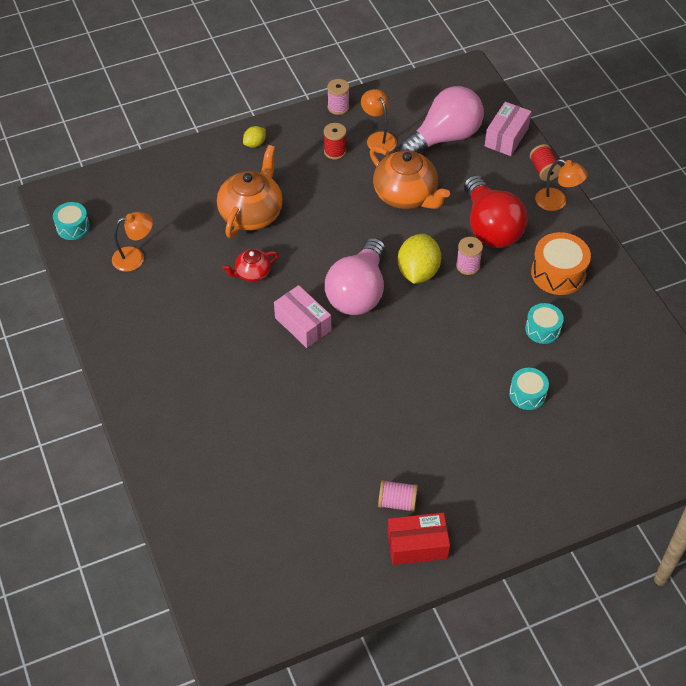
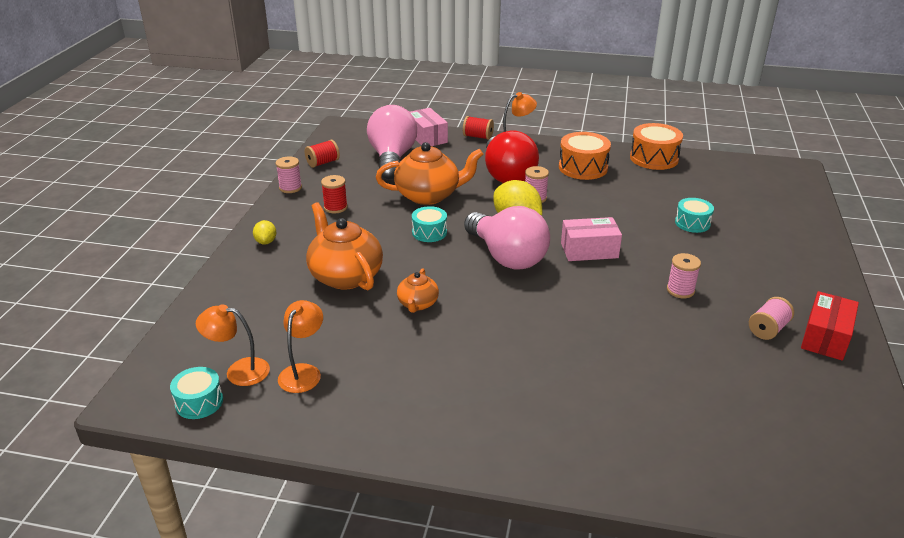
camera: 55 degrees left, 20 degrees down
red teapot [222,249,279,282] -> orange teapot [397,268,439,313]
pink box [274,285,331,348] -> pink box moved to [561,217,622,261]
orange lamp [361,89,397,153] -> orange lamp moved to [196,304,270,386]
red light bulb [464,175,528,248] -> red light bulb turned 60 degrees clockwise [485,131,539,183]
turquoise drum [525,303,564,344] -> turquoise drum moved to [412,206,447,242]
none -> red spool [305,140,340,168]
none -> orange drum [630,123,683,170]
none -> pink spool [667,253,701,298]

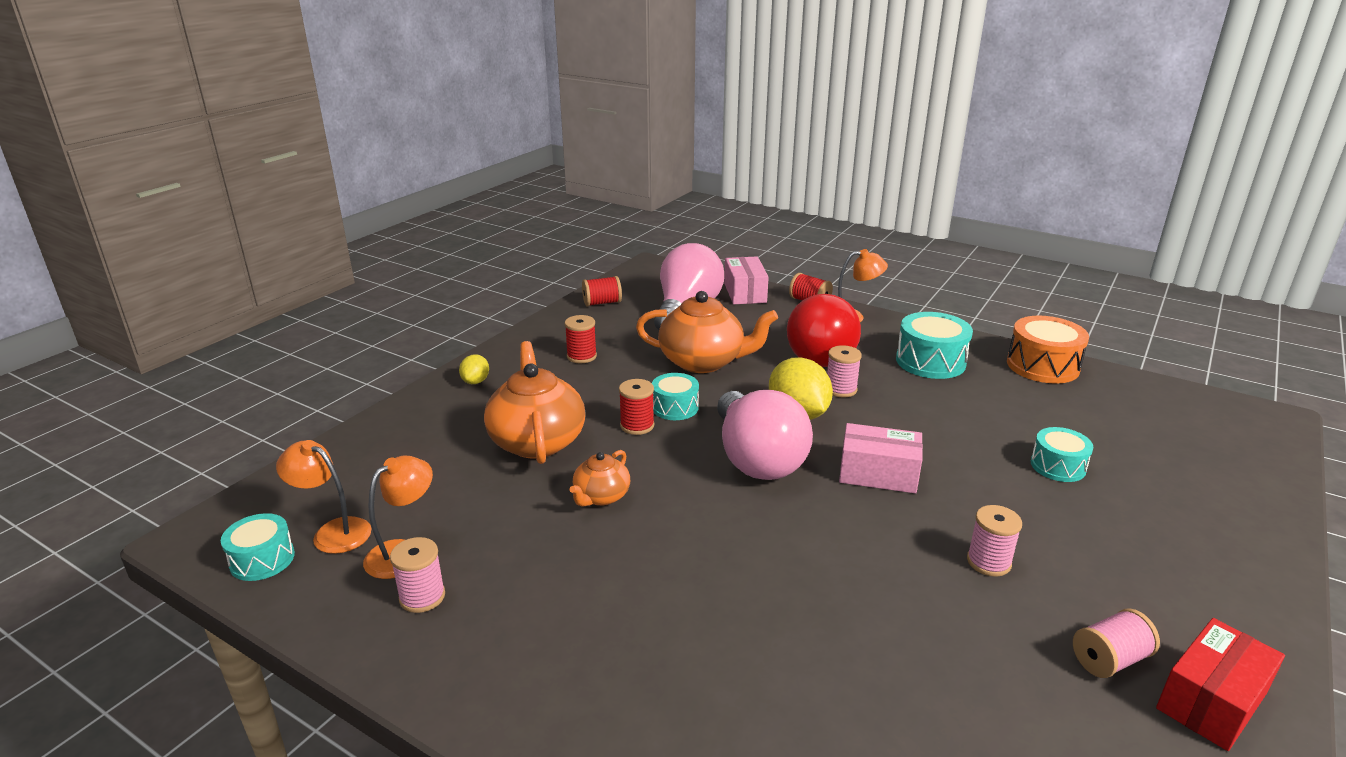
camera: 20 degrees right, 5 degrees down
pink spool [276,156,302,193] -> pink spool moved to [390,537,445,613]
orange drum [559,132,611,180] -> turquoise drum [896,312,973,379]
none -> red spool [619,379,654,435]

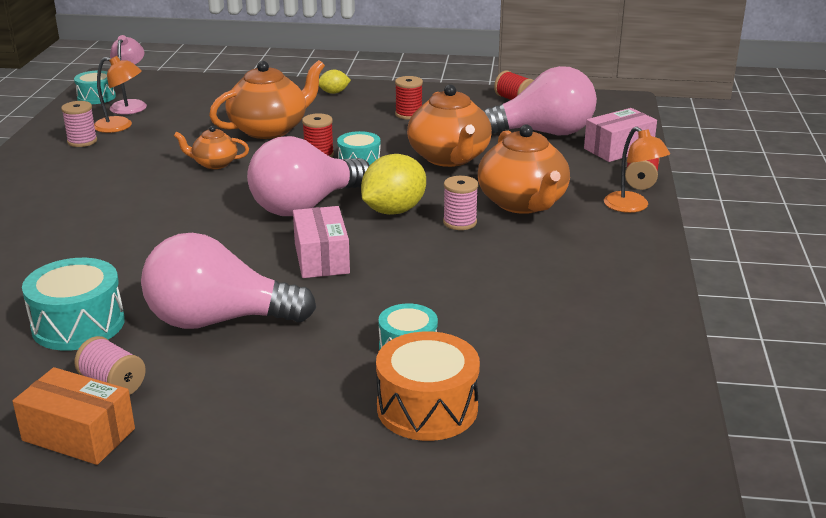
camera: 65 degrees right, 0 degrees up
orange lamp [276,440,371,554] -> pink lamp [110,35,147,115]
red light bulb [787,294,861,367] -> orange teapot [478,124,570,214]
turquoise drum [896,312,973,379] -> turquoise drum moved to [22,258,125,351]
pink spool [967,505,1022,577] -> pink light bulb [141,233,316,329]
orange drum [1007,316,1089,384] -> orange drum moved to [376,331,480,441]
red box [1156,618,1285,751] -> orange box [12,367,135,465]

